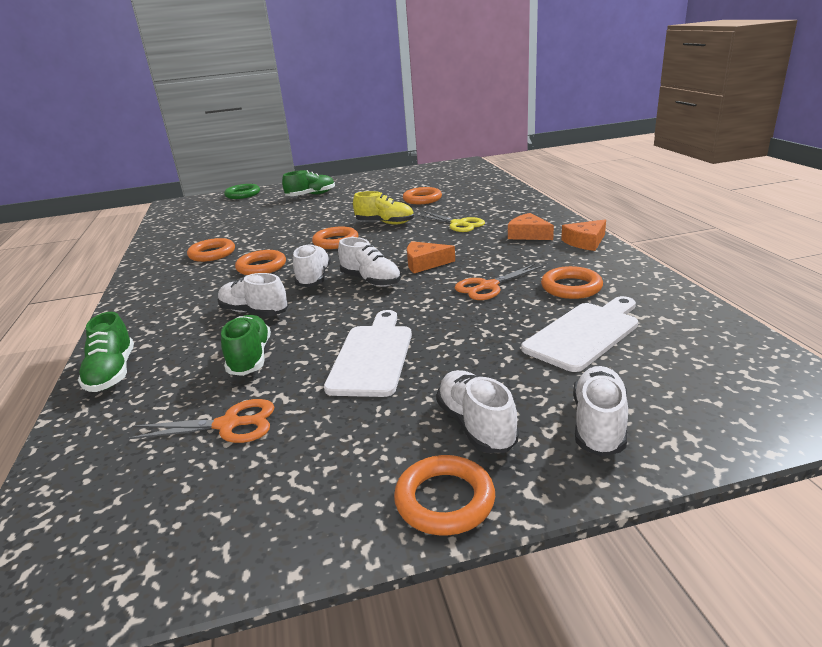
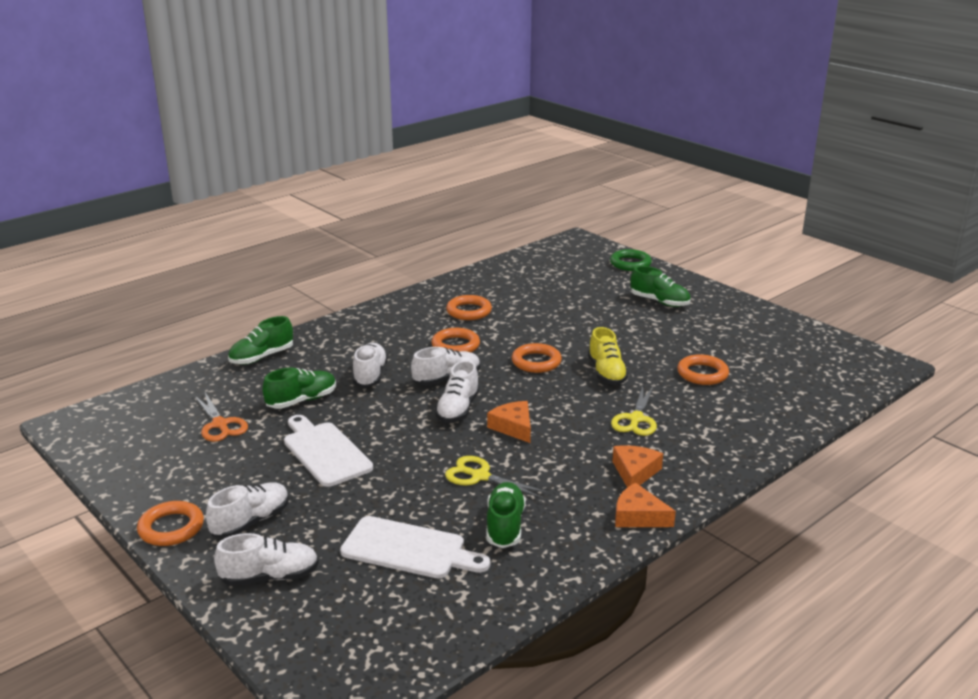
camera: 60 degrees right, 0 degrees up
white cutting board [324,310,412,397] -> white cutting board turned 105 degrees counterclockwise [284,415,373,487]
orange scissors [455,264,543,300] -> yellow scissors [445,456,548,498]
orange ring [541,266,603,299] -> green shoe [486,482,526,548]

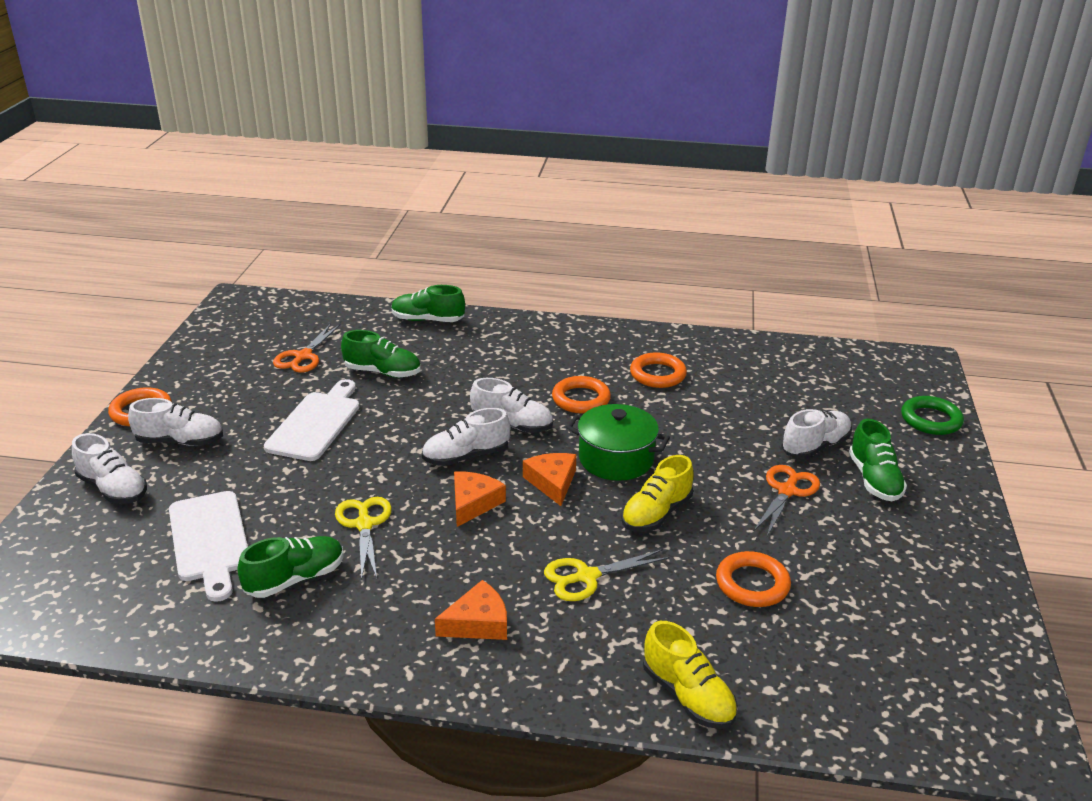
camera: 50 degrees right, 5 degrees up
white shoe [353,343,388,387] -> white shoe moved to [781,409,852,458]
orange ring [512,343,562,373] -> green pot [566,404,670,481]
orange cheese [615,483,676,527] -> orange cheese moved to [523,453,577,506]
none -> yellow shoe [643,621,738,729]
none -> orange scissors [753,465,820,536]

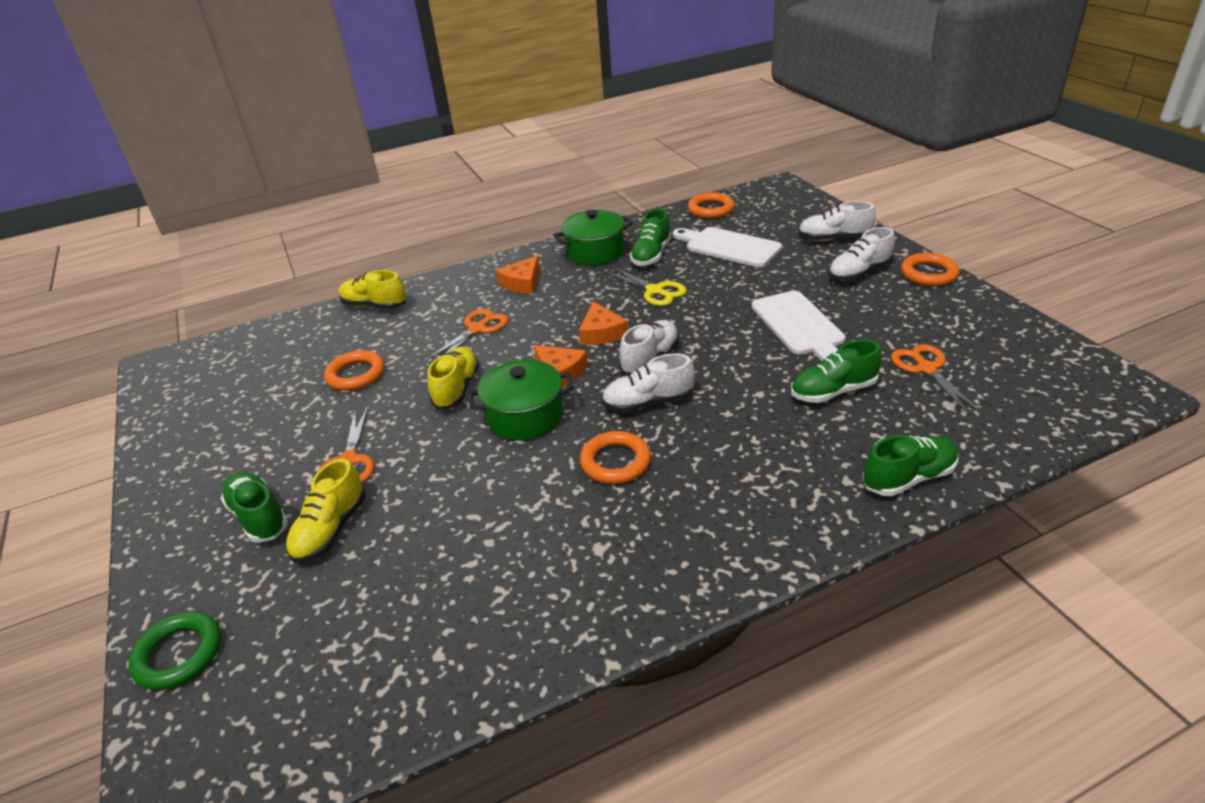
camera: 150 degrees right, 5 degrees up
yellow scissors [544,549,670,601] -> orange scissors [426,309,508,360]
orange ring [630,352,687,388] -> orange ring moved to [688,192,735,218]
white shoe [781,409,852,458] -> yellow shoe [286,459,366,563]
none -> green pot [553,210,633,266]

